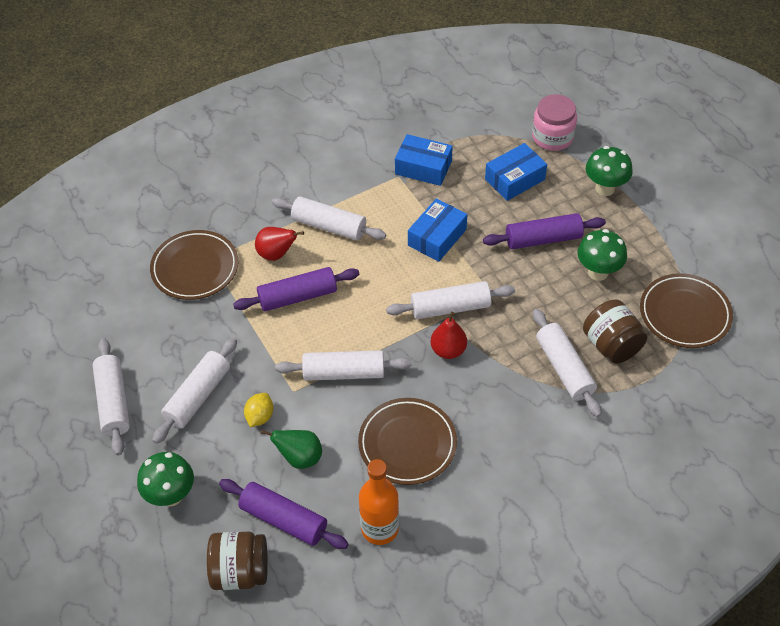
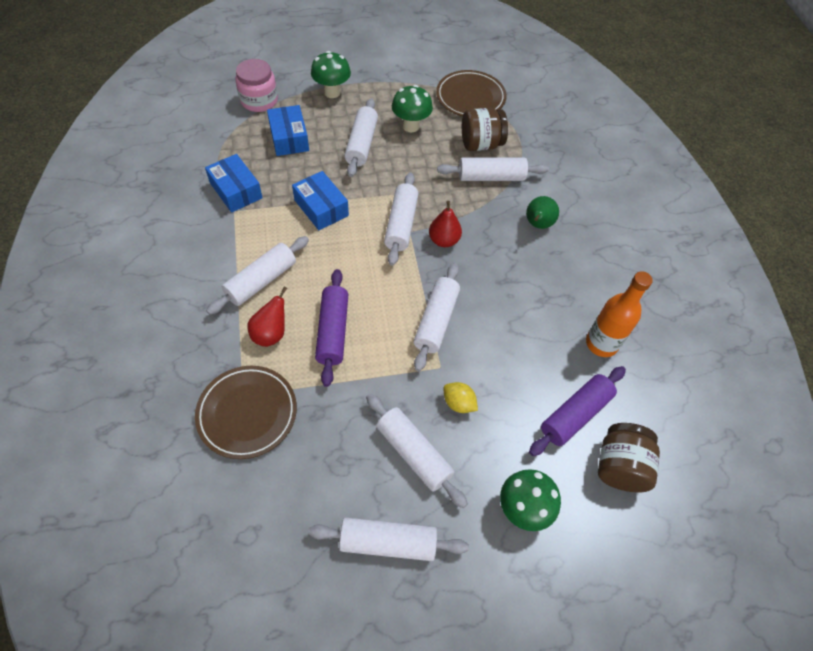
camera: 75 degrees left, 5 degrees up
green pear [260,430,322,469] -> green pear moved to [526,196,559,229]
brown plate [358,398,457,485] -> none
blue box [395,134,453,186] -> blue box turned 75 degrees counterclockwise [205,154,263,213]
purple rolling pin [483,213,606,249] -> white rolling pin [345,98,378,177]

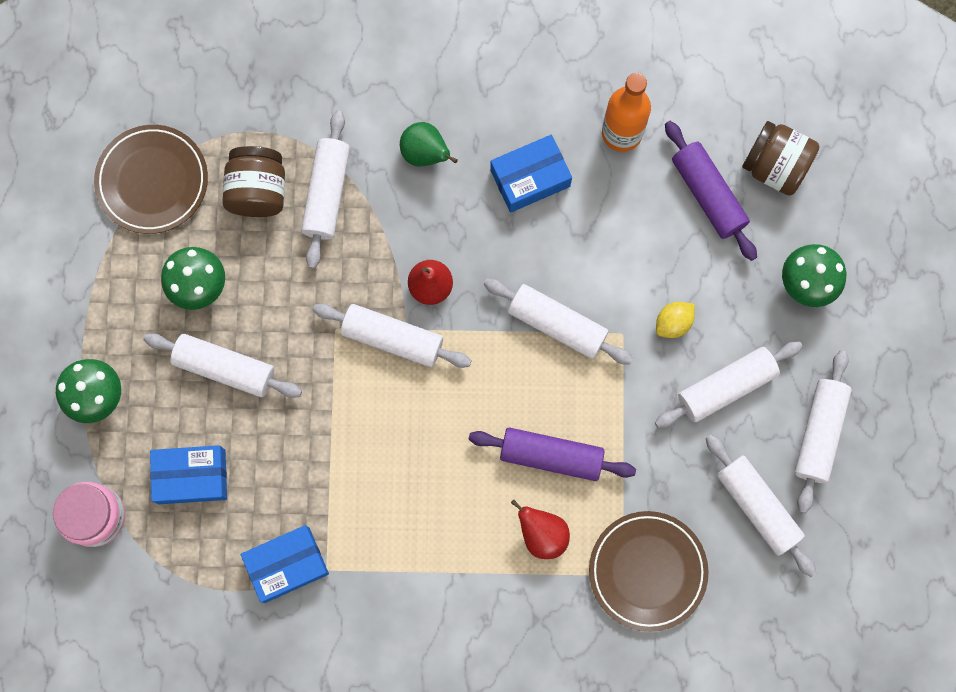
camera: 75 degrees left, 20 degrees up
white rolling pin [206,236,309,315] -> white rolling pin moved to [706,435,816,577]
blue box [292,171,349,230] -> blue box moved to [490,135,572,213]

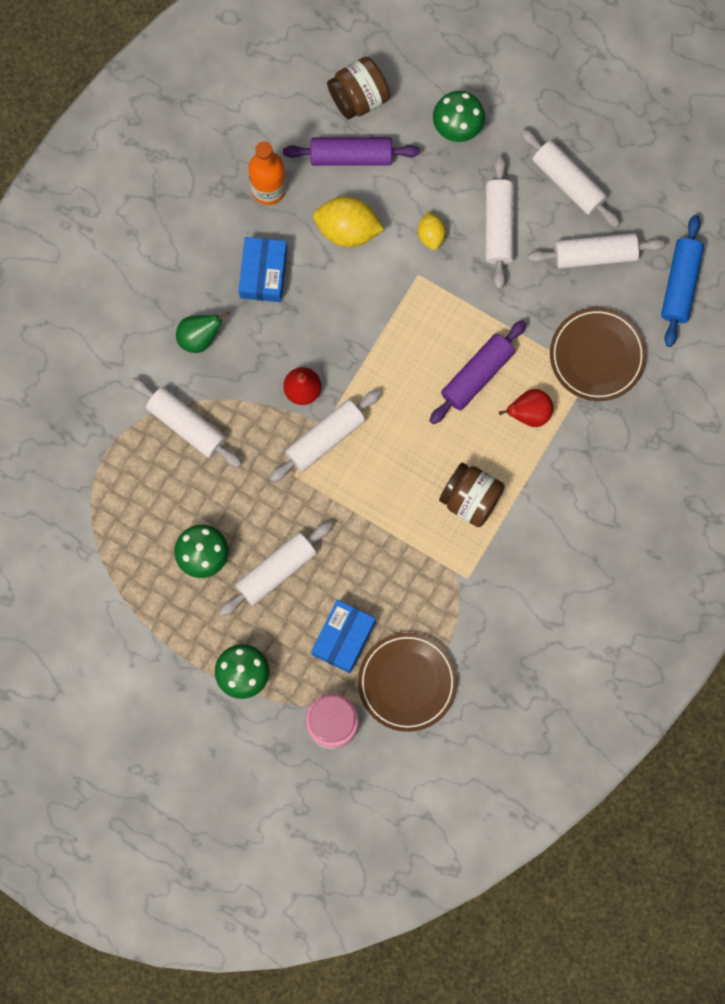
camera: 60 degrees left, 0 degrees up
brown plate [94,125,208,234] -> brown plate moved to [358,633,457,732]
brown jar [222,146,285,217] -> brown jar moved to [439,463,505,527]
blue box [241,525,329,603] -> none
white rolling pin [484,279,633,365] -> none
none -> yellow lemon [313,197,384,247]
none -> blue rolling pin [661,215,704,347]

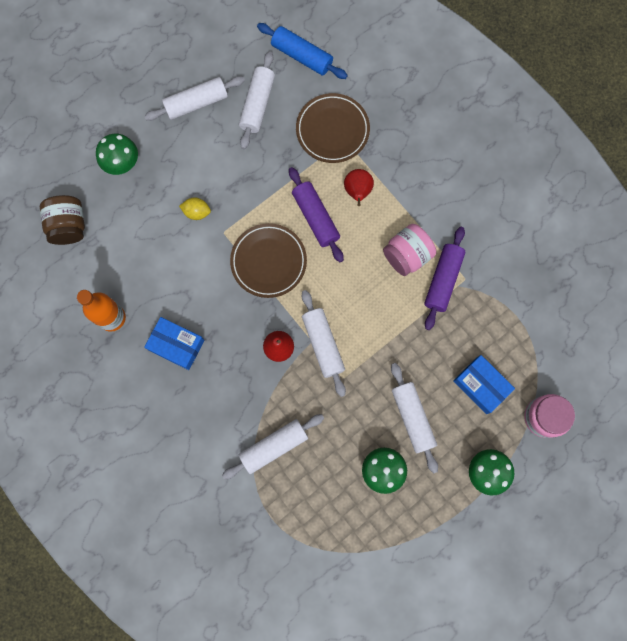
camera: 70 degrees left, 0 degrees up
green pear [176,312,230,353] -> none
purple rolling pin [283,137,420,166] -> purple rolling pin moved to [424,227,465,330]
yellow lemon [313,197,384,247] -> none
brown plate [358,633,457,732] -> brown plate moved to [230,223,307,298]
brown jar [439,463,505,527] -> pink jar [383,224,436,276]
white rolling pin [485,155,514,289] -> none

